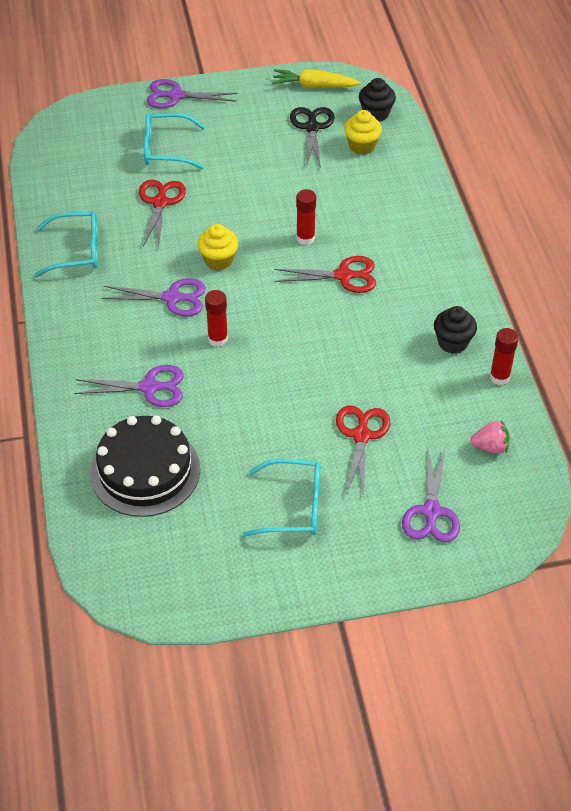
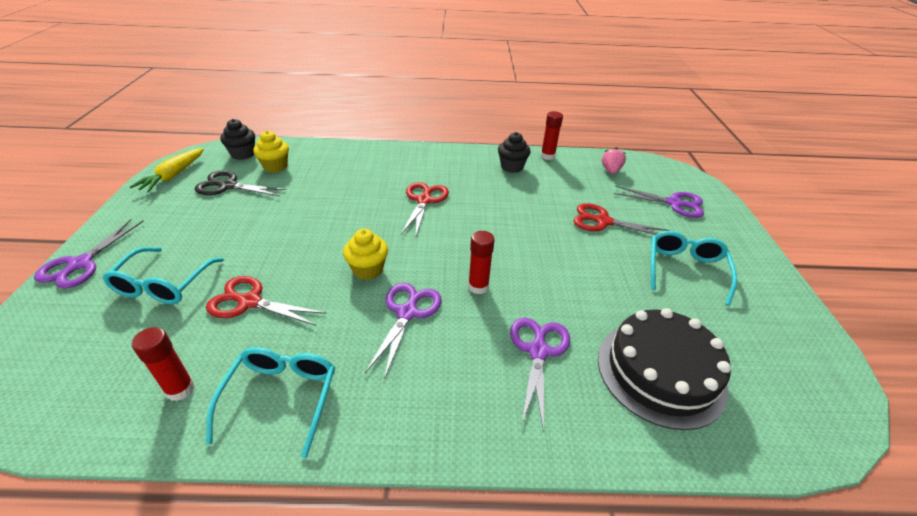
camera: 80 degrees left, 10 degrees down
red glue stick [296,189,316,245] -> red glue stick moved to [132,327,195,401]

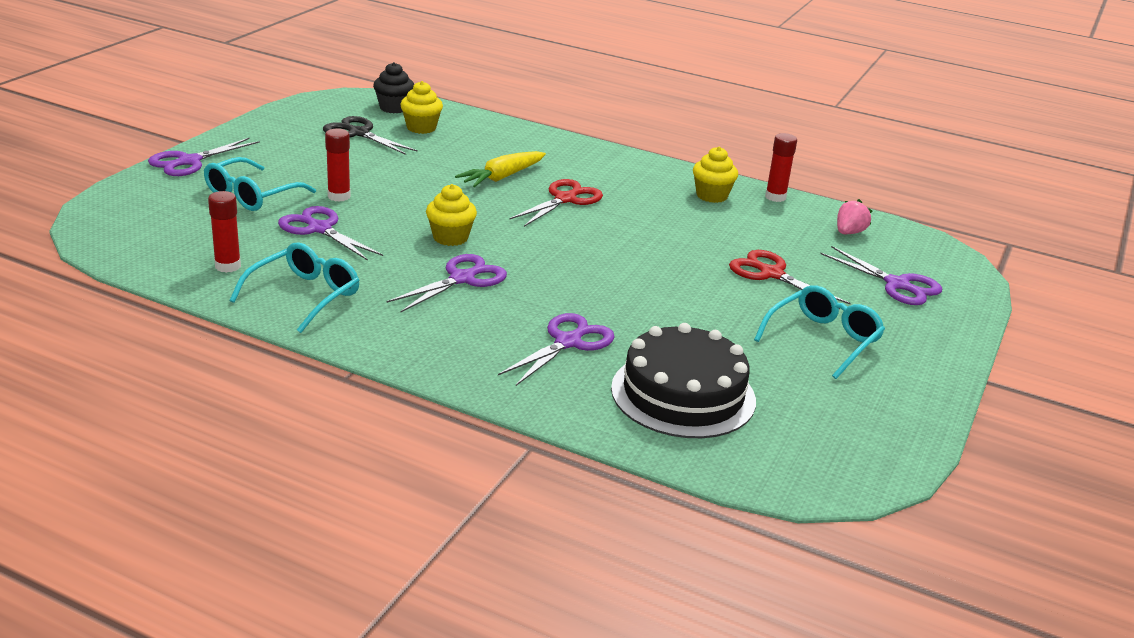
camera: 25 degrees right, 10 degrees down
yellow carrot [130,148,204,192] -> yellow carrot moved to [455,151,546,187]
red scissors [206,276,326,326] -> purple scissors [278,206,383,261]
red glue stick [468,231,494,294] -> red glue stick moved to [325,129,351,202]
black cupcake [498,132,531,173] -> yellow cupcake [693,147,738,203]

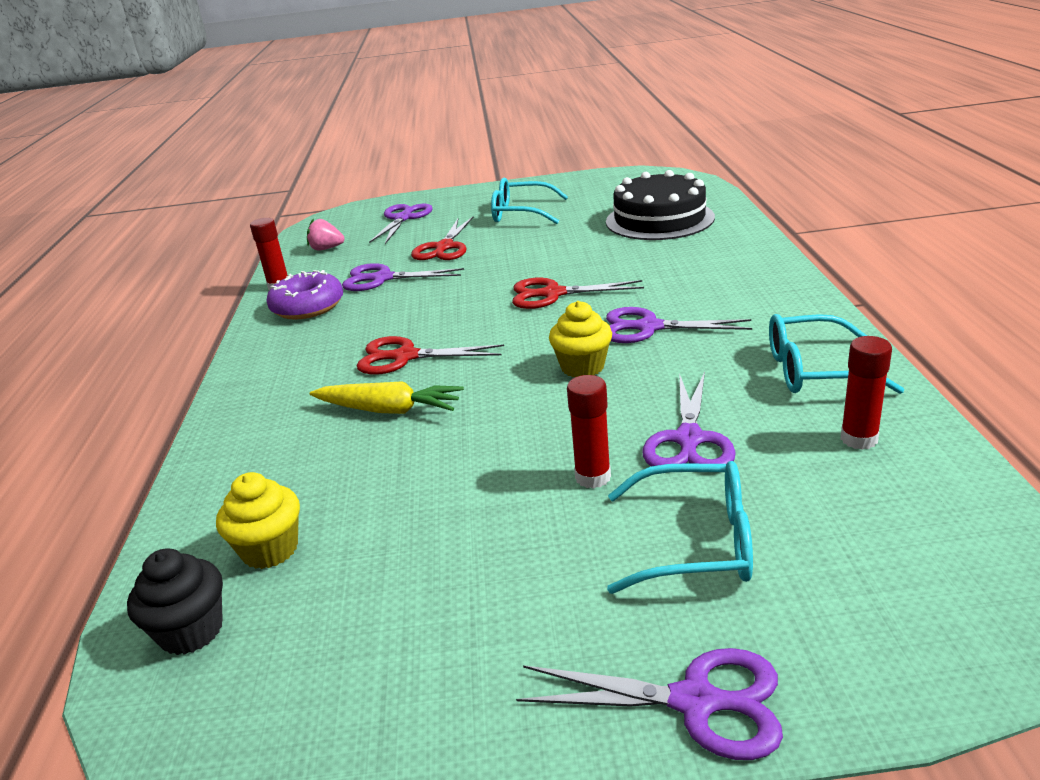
camera: 115 degrees left, 0 degrees up
black scissors [323,116,418,155] -> none
purple scissors [498,313,615,386] -> purple scissors moved to [342,263,464,291]
yellow cupcake [693,147,738,203] -> purple donut [266,270,343,320]
none -> red scissors [512,278,644,309]

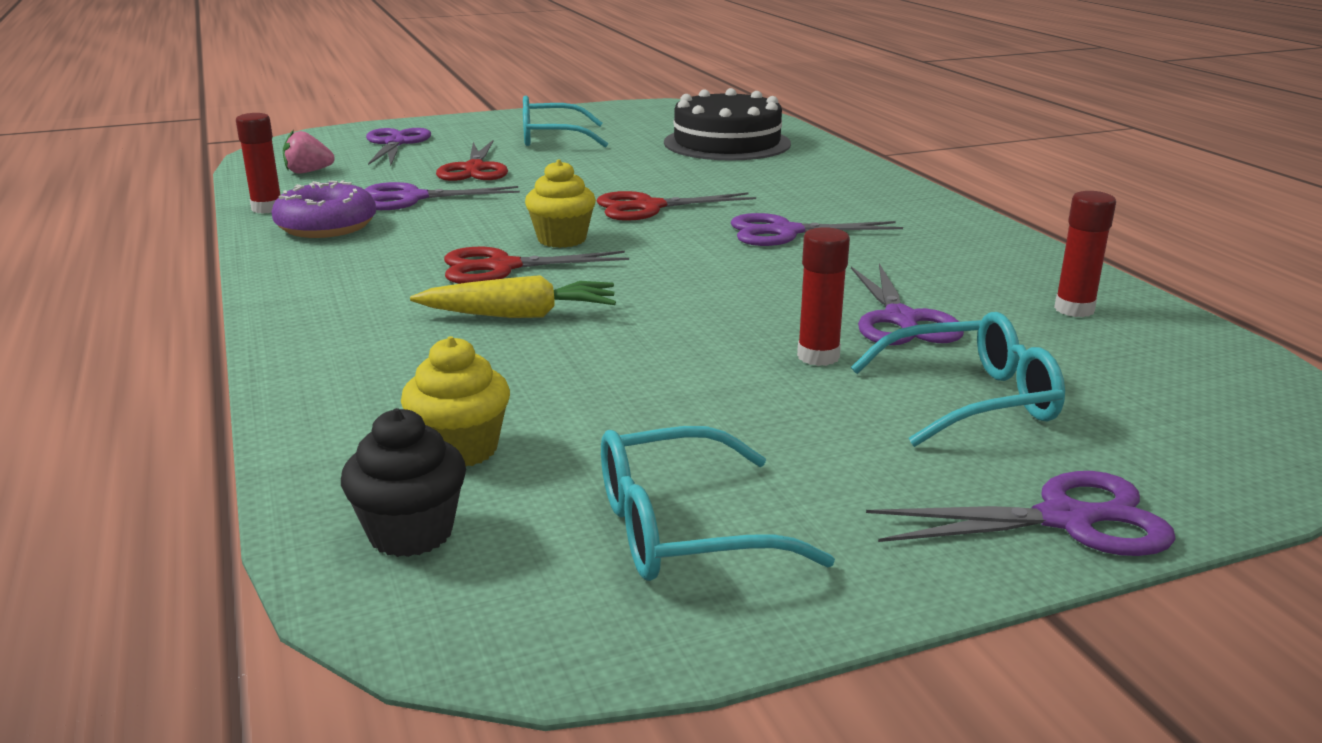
camera: 20 degrees left, 5 degrees down
yellow cupcake [549,301,612,377] -> yellow cupcake moved to [525,159,596,248]
turquoise glasses [769,314,905,394] -> turquoise glasses moved to [601,426,835,581]

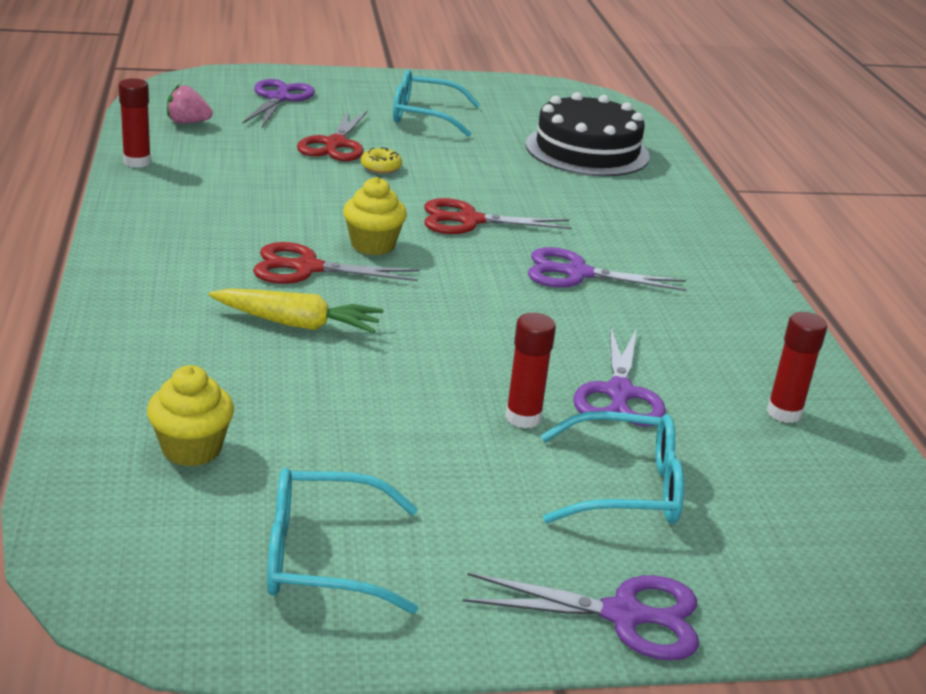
camera: 10 degrees right, 5 degrees up
purple donut [272,180,376,238] -> none
black cupcake [341,408,466,557] -> none
purple scissors [365,182,520,210] -> none
none -> yellow donut [361,147,402,173]

